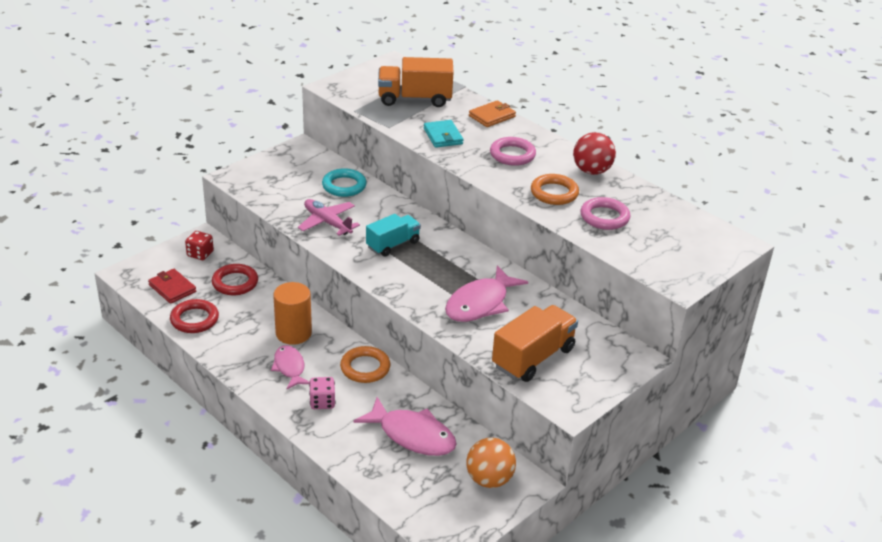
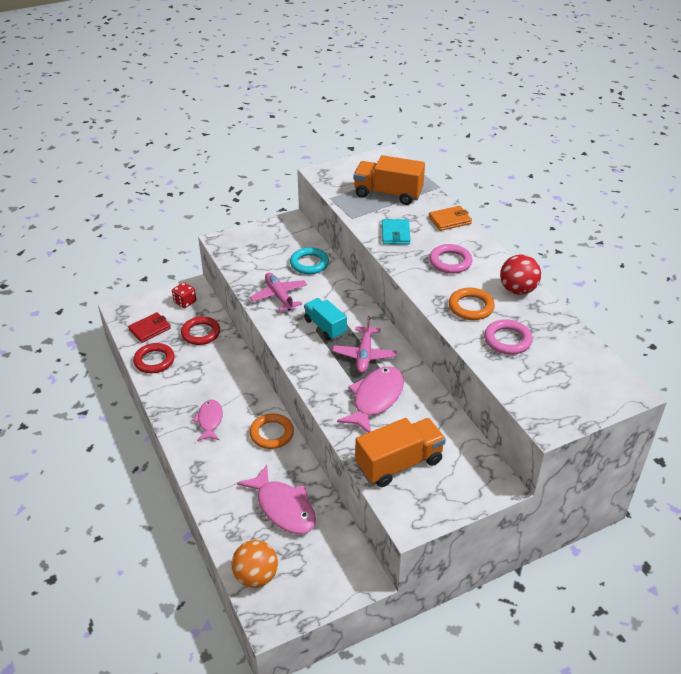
camera: 20 degrees right, 5 degrees up
red wallet [148,269,196,304] -> red wallet turned 75 degrees clockwise [128,312,171,343]
orange cylinder [273,282,312,345] -> none
pink dice [309,377,335,409] -> none
turquoise truck [366,214,421,257] -> turquoise truck turned 105 degrees counterclockwise [304,298,347,340]
pink fish [445,265,528,322] -> pink fish turned 150 degrees clockwise [337,366,404,433]
orange ball [466,438,516,488] -> orange ball moved to [232,540,278,588]
none -> pink plane [332,316,397,373]

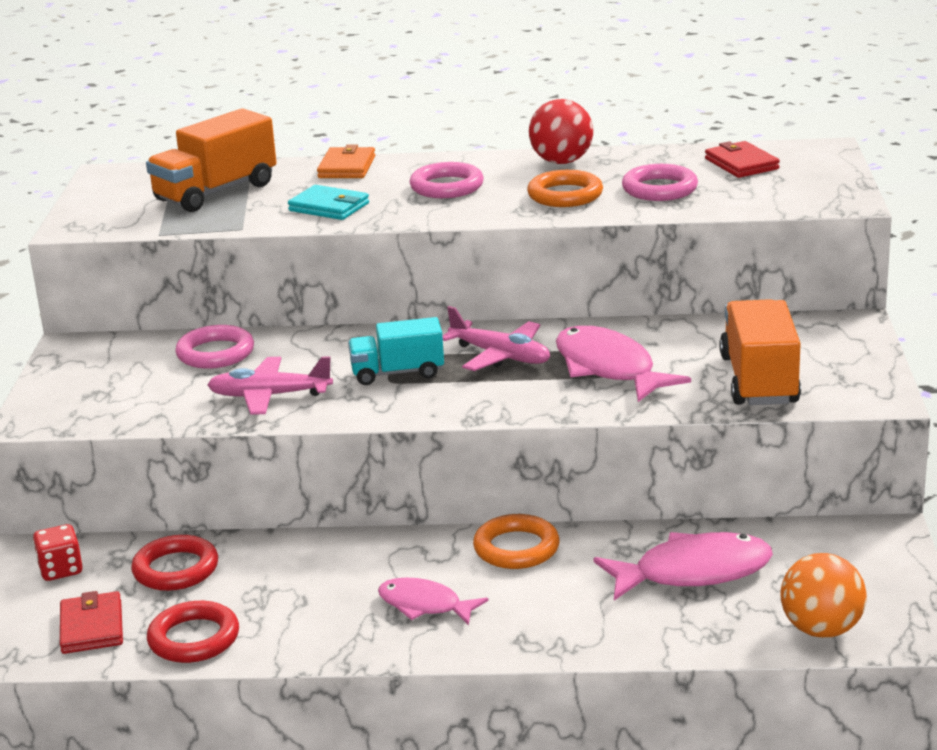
camera: 60 degrees left, 15 degrees down
turquoise ring [290,247,329,274] -> pink ring [175,325,254,369]
none -> red wallet [705,141,780,178]

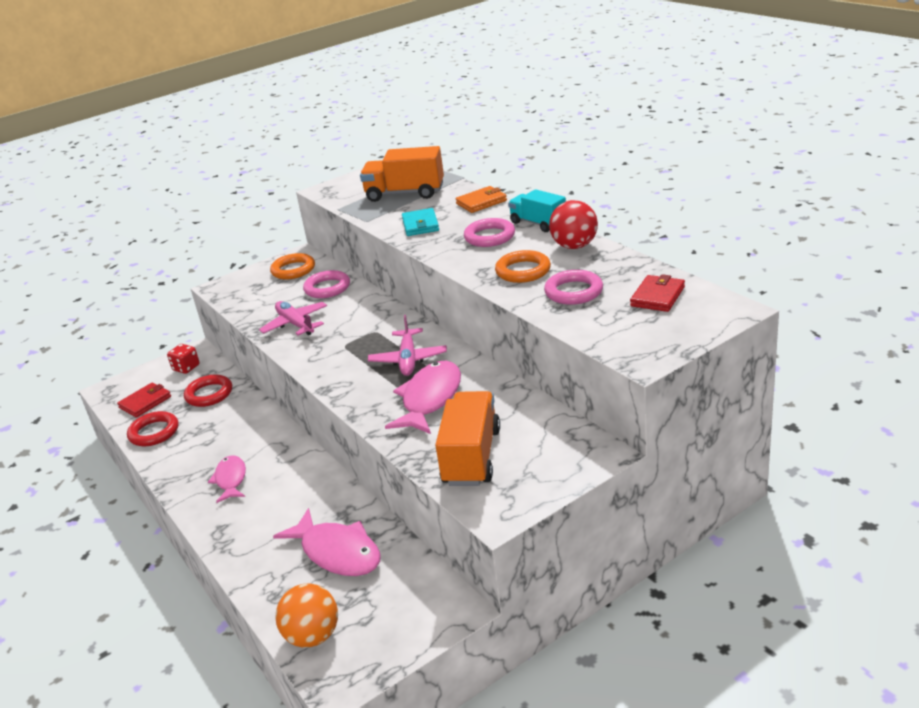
camera: 55 degrees right, 5 degrees up
turquoise truck [348,317,444,385] -> turquoise truck moved to [508,189,566,232]
orange ring [473,514,560,569] -> orange ring moved to [270,253,315,279]
orange truck [720,299,801,405] -> orange truck turned 45 degrees counterclockwise [435,391,500,486]

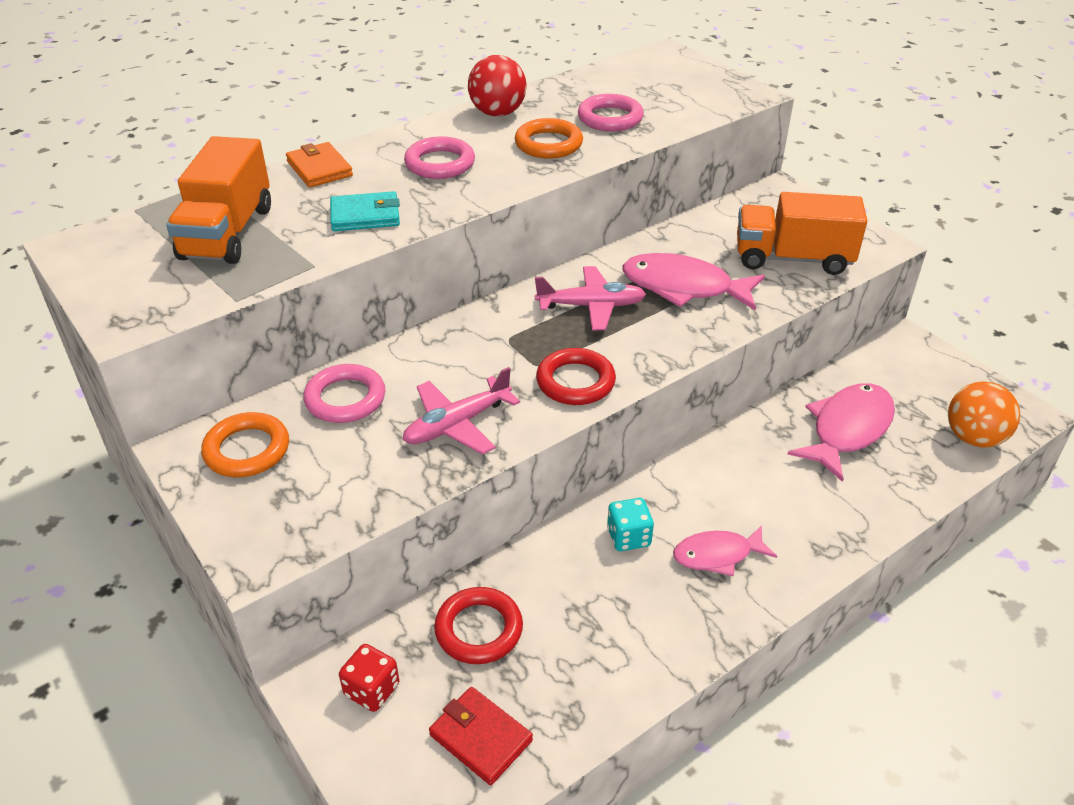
camera: 95 degrees left, 10 degrees up
red ring [127,411,178,446] -> red ring moved to [536,348,616,405]
turquoise truck [508,189,566,232] -> none
red wallet [630,274,685,312] -> none
none -> turquoise dice [607,498,654,551]

